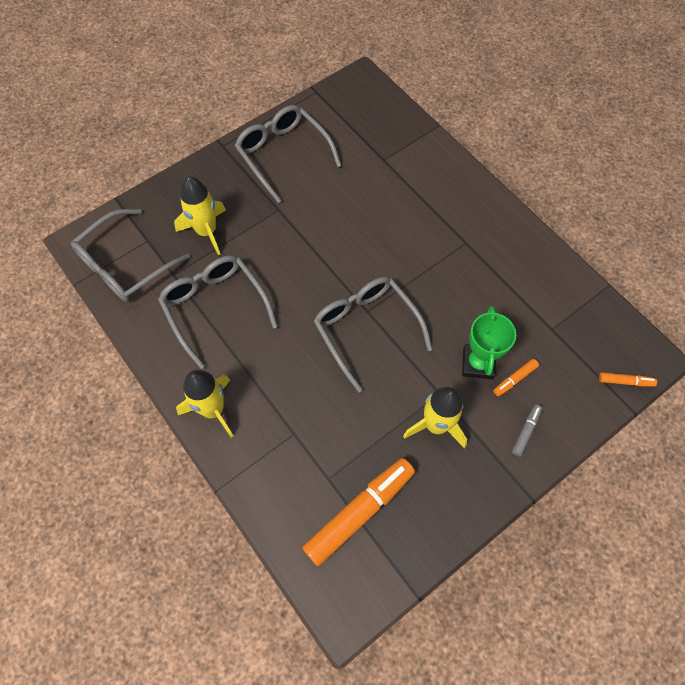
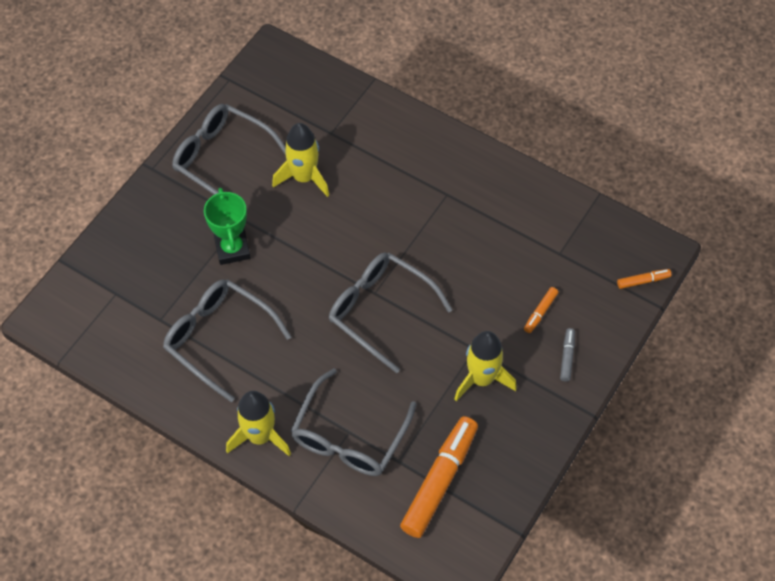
camera: 20 degrees left, 5 degrees down
grey glasses [71,209,190,302] -> grey glasses moved to [291,368,417,476]
yellow rocket [174,176,226,255] -> yellow rocket moved to [272,123,329,197]
green trophy [462,306,516,379] -> green trophy moved to [204,188,251,265]

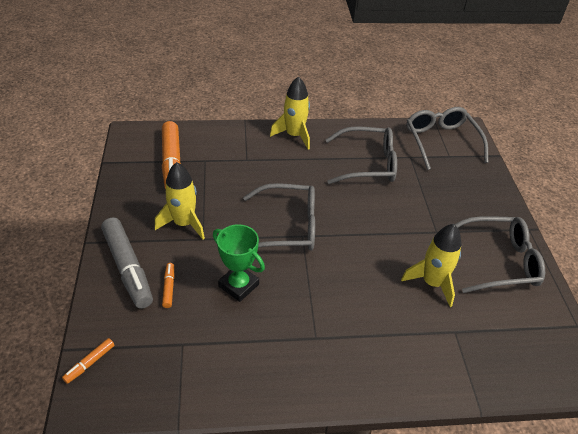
camera: 140 degrees right, 15 degrees down
green trophy [204,188,251,265] -> green trophy moved to [213,224,265,302]
grey glasses [291,368,417,476] -> grey glasses moved to [407,107,488,170]
grey marker [560,328,575,382] -> grey marker [101,217,153,309], size x2.25

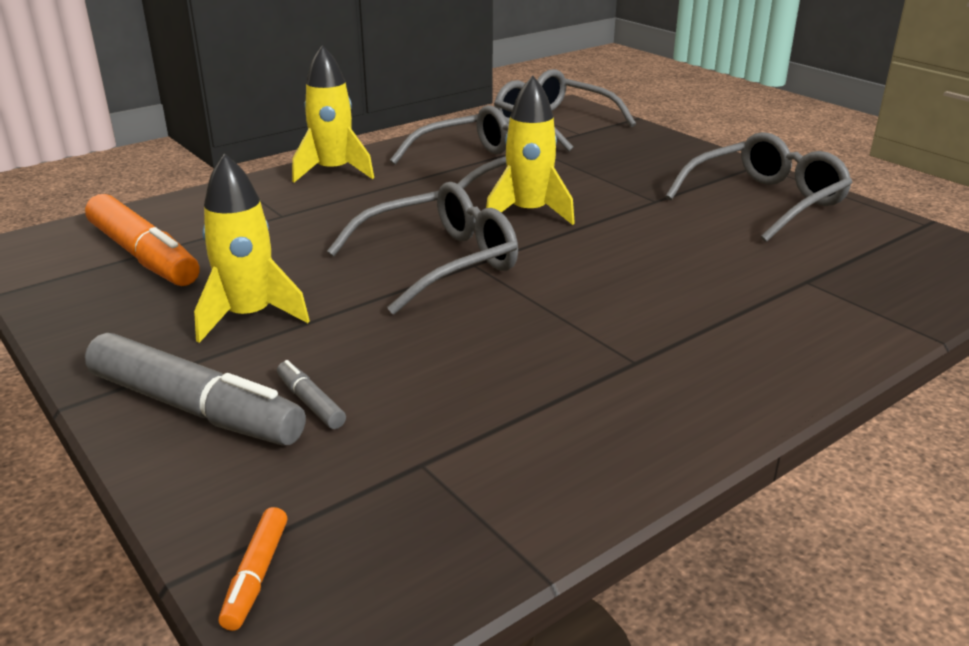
camera: 30 degrees left, 15 degrees down
orange marker [162,263,174,308] -> grey marker [277,360,346,429]
green trophy [213,224,265,302] -> none
yellow rocket [401,224,462,307] -> yellow rocket moved to [486,76,575,225]

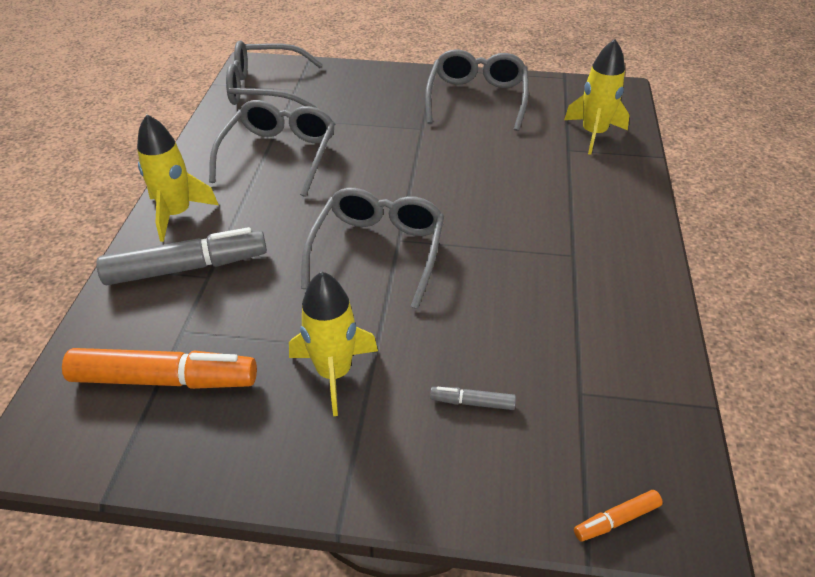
camera: 45 degrees left, 15 degrees up
grey marker [85,333,306,445] -> grey marker moved to [96,227,267,285]
orange marker [219,507,287,631] -> orange marker turned 105 degrees clockwise [574,490,663,541]
yellow rocket [486,76,575,225] -> yellow rocket moved to [564,39,630,155]

